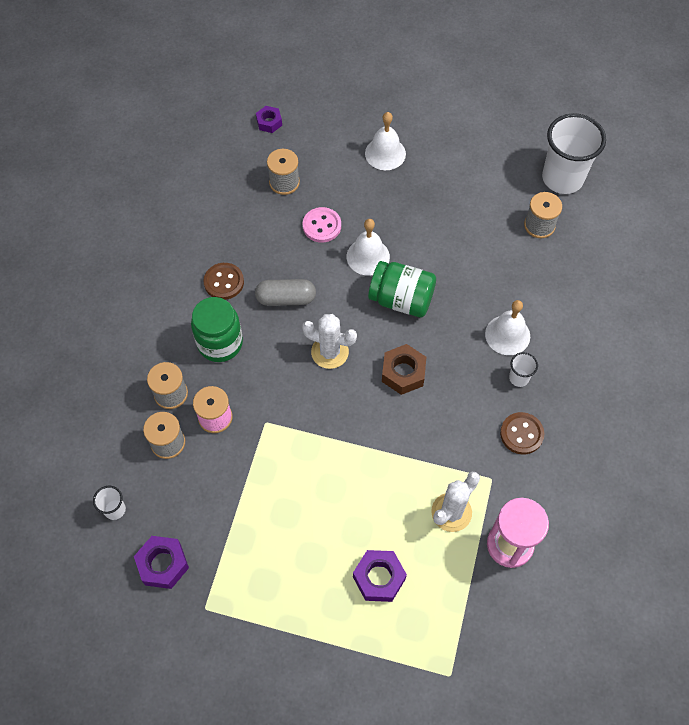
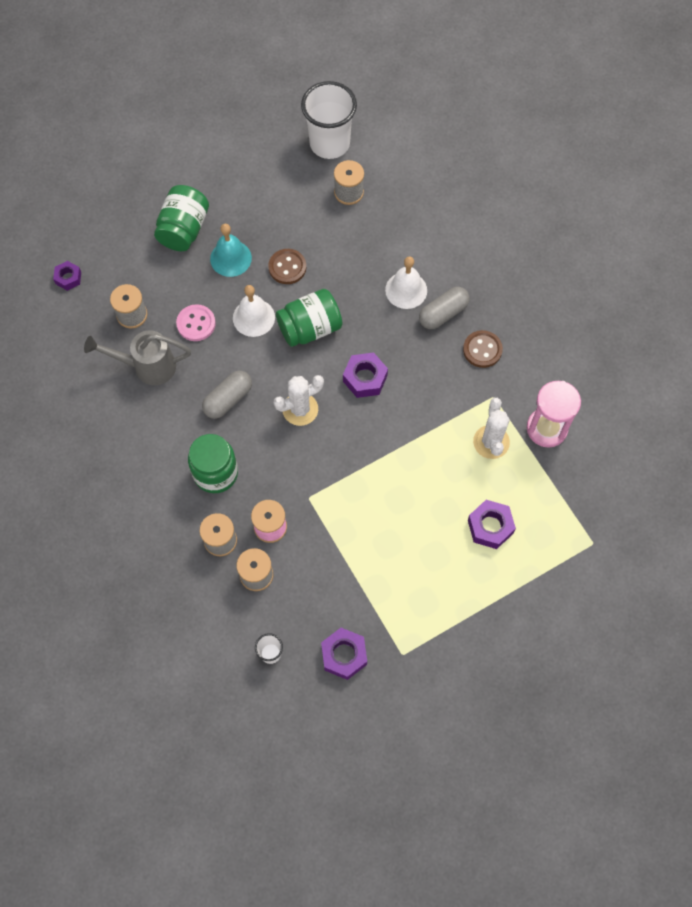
camera: 45 degrees left, 5 degrees up
brown button [203,263,244,300] -> brown button moved to [268,249,306,284]
white bell [365,112,406,170] -> green jar [154,185,209,251]
brown nut [382,344,426,395] -> purple nut [343,352,388,398]
white cup [509,352,538,387] -> grey capsule [419,287,470,329]
none -> grey watering can [84,330,191,385]
none -> turquoise bell [210,224,252,277]

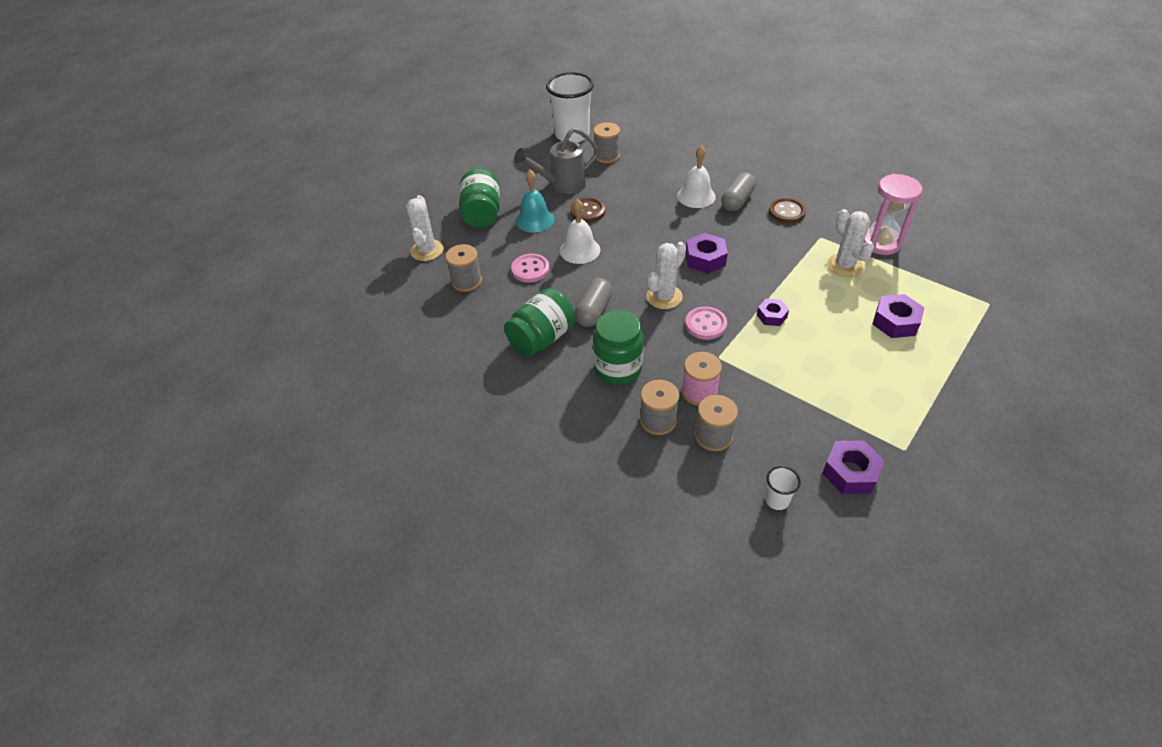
camera: 20 degrees left, 20 degrees down
purple nut [53,261,81,291] -> purple nut moved to [757,299,789,326]
grey watering can [84,330,191,385] -> grey watering can moved to [514,128,599,194]
green jar [276,289,342,347] -> green jar moved to [504,288,575,356]
none -> white cactus [406,195,444,261]
none -> pink button [685,307,727,340]

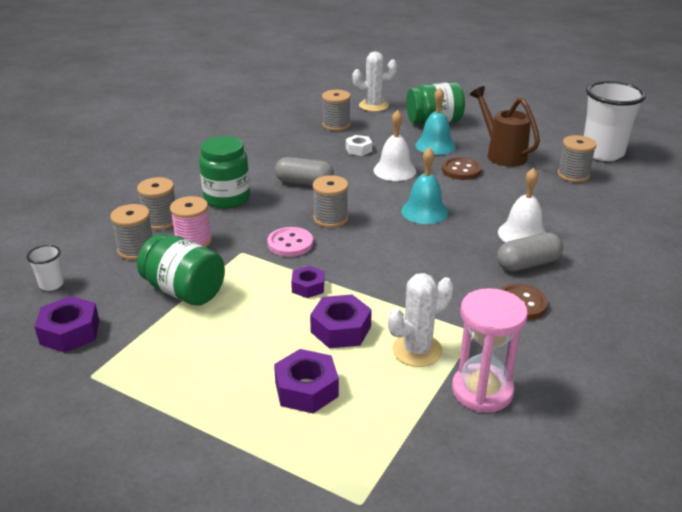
camera: 80 degrees right, 15 degrees down
green jar [504,288,575,356] -> green jar moved to [137,234,225,306]
pink button [511,254,549,283] -> white nut [346,135,372,156]
grey watering can [514,128,599,194] -> brown watering can [470,86,540,167]
white cactus [646,242,686,309] -> grey spool [313,175,348,228]
purple nut [686,233,728,274] -> purple nut moved to [310,294,372,348]
grey capsule [721,172,756,211] -> grey capsule turned 45 degrees counterclockwise [497,233,563,271]
none -> turquoise bell [401,147,448,224]

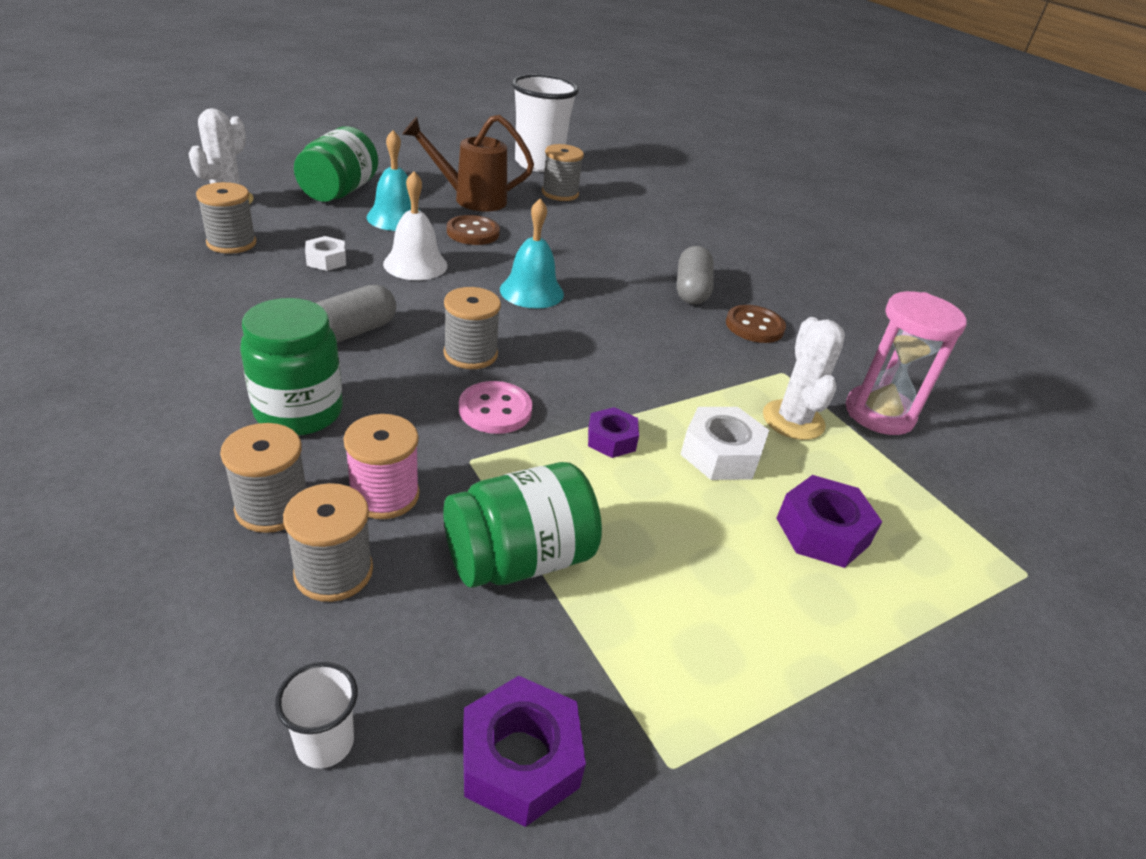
camera: 65 degrees left, 5 degrees up
purple nut [310,294,372,348] -> white nut [680,407,769,480]
white bell [498,168,546,242] -> none

